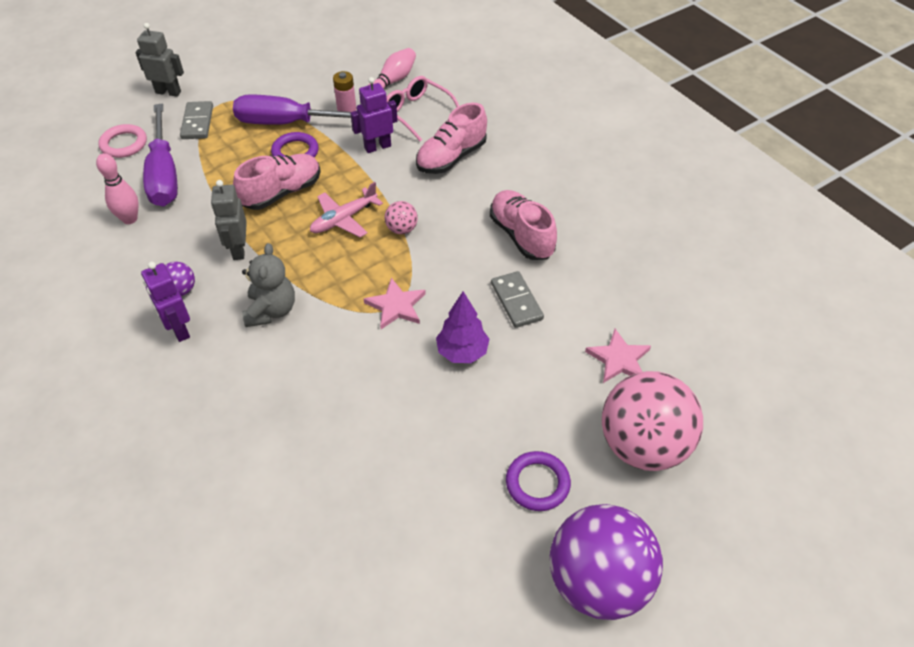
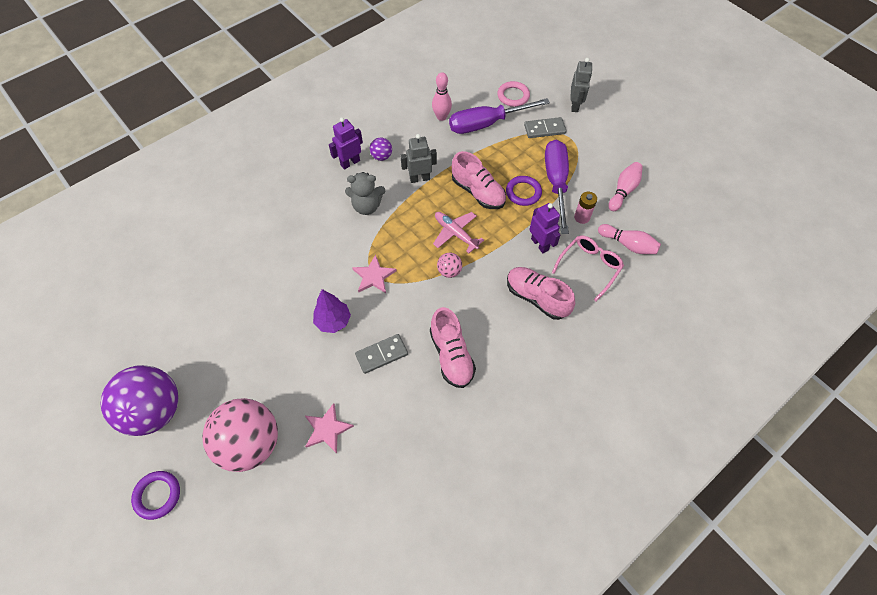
camera: 85 degrees right, 10 degrees up
pink shoe [490,190,557,260] -> pink shoe turned 105 degrees clockwise [430,307,476,388]
purple ring [506,451,571,511] -> purple ring moved to [131,471,180,520]
none -> pink bowling pin [608,162,643,211]

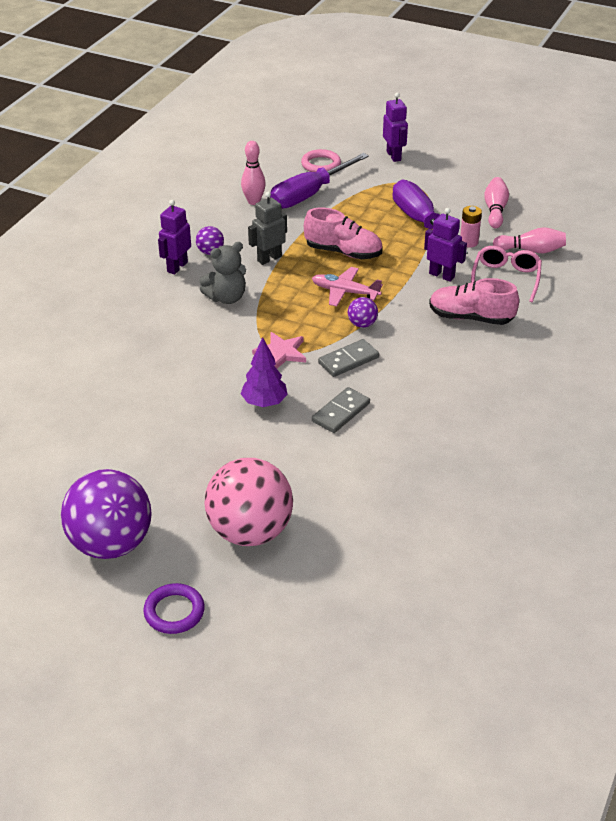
camera: 25 degrees left, 20 degrees down
pink star [305,403,354,453] -> none
pink shoe [430,307,476,388] -> none
pink ball [437,253,462,278] -> purple ball [348,297,378,328]
purple ring [506,176,542,206] -> none
grey domino [524,117,566,138] -> grey domino moved to [318,339,379,377]
grey robot [570,58,592,112] -> purple robot [383,93,408,162]

